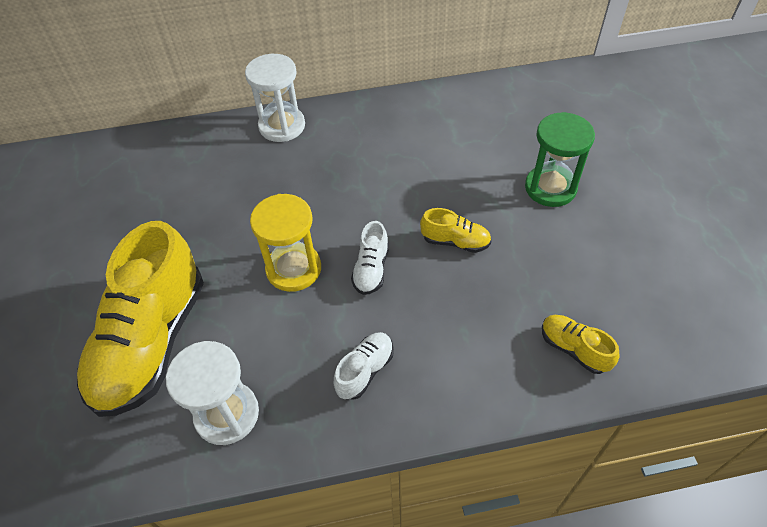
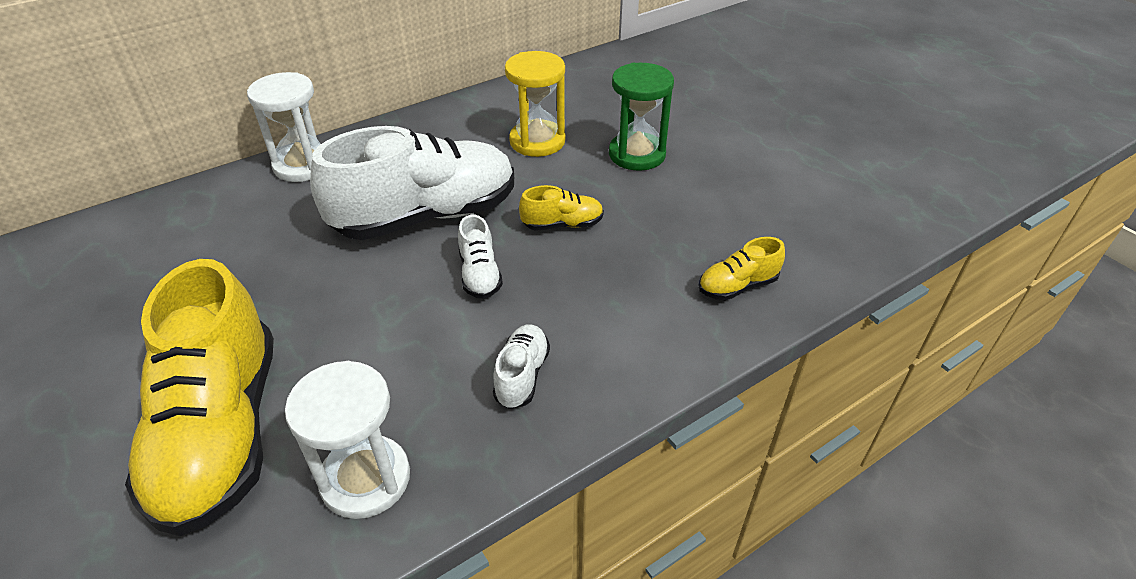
camera: 25 degrees left, 10 degrees down
yellow hourglass [250,194,321,292] -> yellow hourglass moved to [505,51,565,157]
yellow shoe [542,315,620,374] -> yellow shoe turned 45 degrees counterclockwise [698,237,785,300]
none -> white shoe [310,126,514,240]

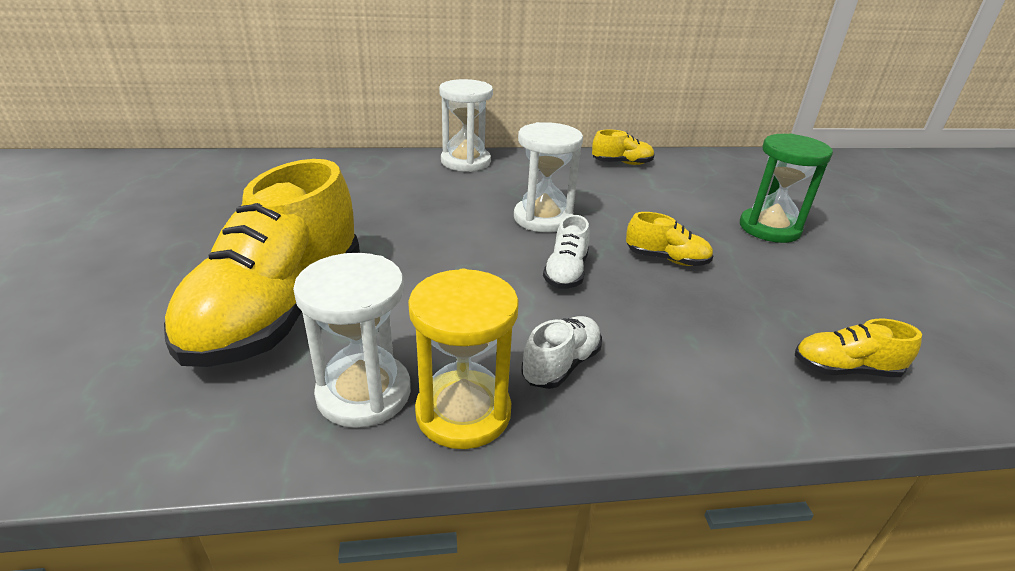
camera: 25 degrees right, 10 degrees down
white shoe [310,126,514,240] -> white hourglass [514,122,583,233]
yellow hourglass [505,51,565,157] -> yellow hourglass moved to [408,269,519,449]
none -> yellow shoe [592,130,655,165]

